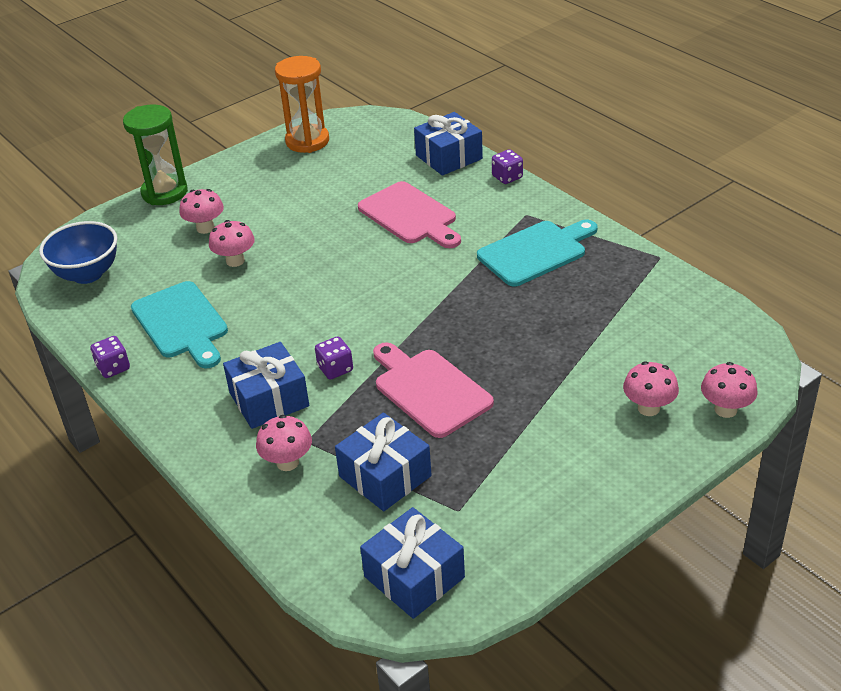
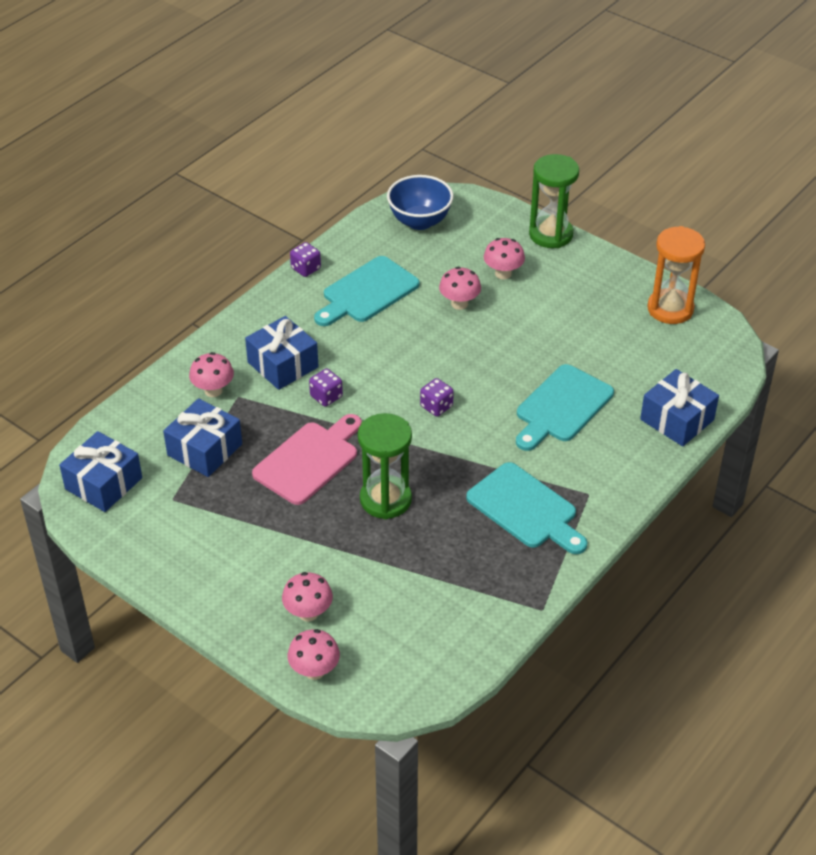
camera: 75 degrees right, 5 degrees up
pink cutting board [358,181,461,248] -> turquoise cutting board [516,364,614,451]
purple dice [492,149,523,184] -> purple dice moved to [420,378,454,417]
none -> green hourglass [358,413,412,519]

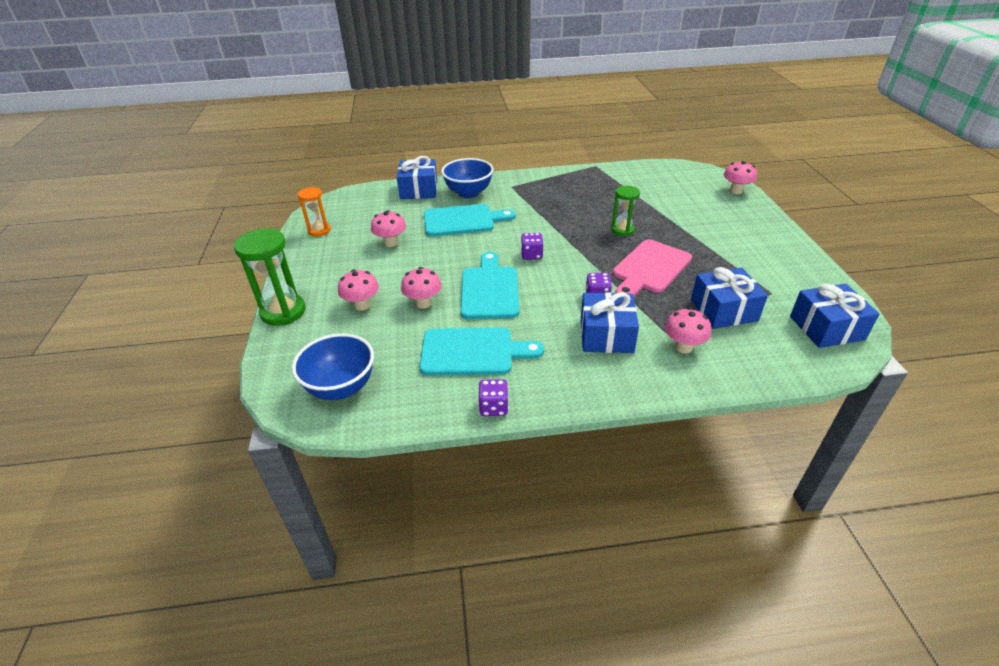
camera: 135 degrees left, 5 degrees down
pink cutting board [252,414,362,505] -> pink cutting board turned 45 degrees counterclockwise [613,239,692,296]
pink mushroom [282,572,333,622] -> pink mushroom moved to [371,210,406,247]
green hourglass [358,413,412,519] -> green hourglass [611,186,640,236], size x0.61
turquoise cutting board [466,462,587,554] -> turquoise cutting board moved to [460,252,519,319]
orange hourglass [647,226,705,324] -> orange hourglass [298,187,331,237], size x0.61
none -> blue bowl [441,158,494,199]

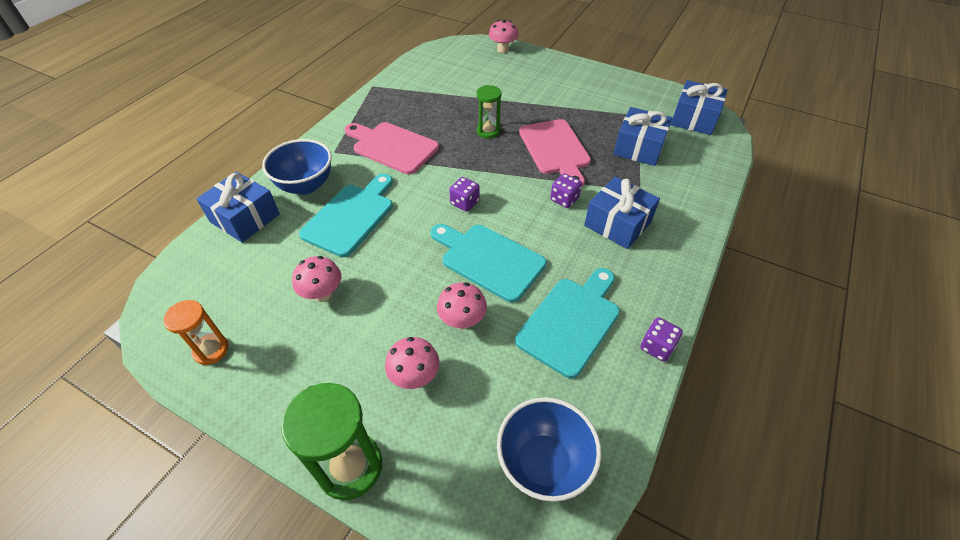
camera: 55 degrees left, 10 degrees up
pink mushroom [665,308,711,353] -> none
none -> pink cutting board [344,122,439,174]

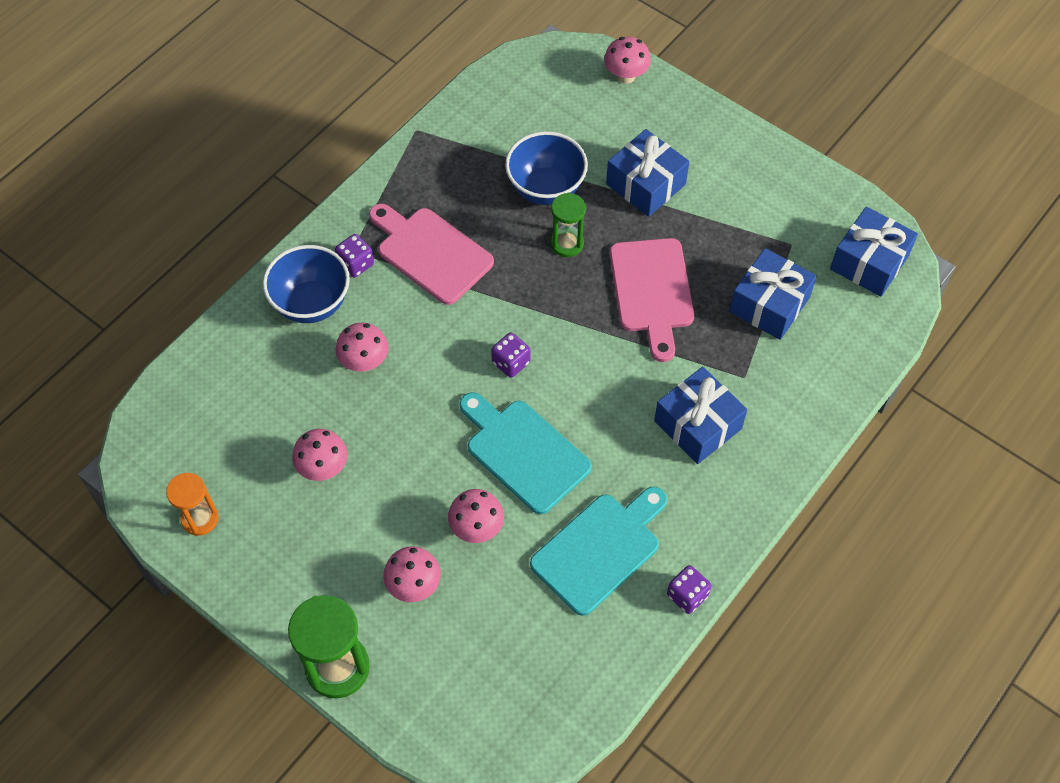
camera: 10 degrees right, 10 degrees up
blue gift [196,172,280,243] -> blue gift moved to [606,129,689,217]
turquoise cutting board [299,174,393,257] -> pink mushroom [336,322,388,372]
blue bowl [497,397,602,502] -> blue bowl moved to [505,131,588,205]
purple dice [550,173,582,208] -> purple dice moved to [335,234,374,278]

